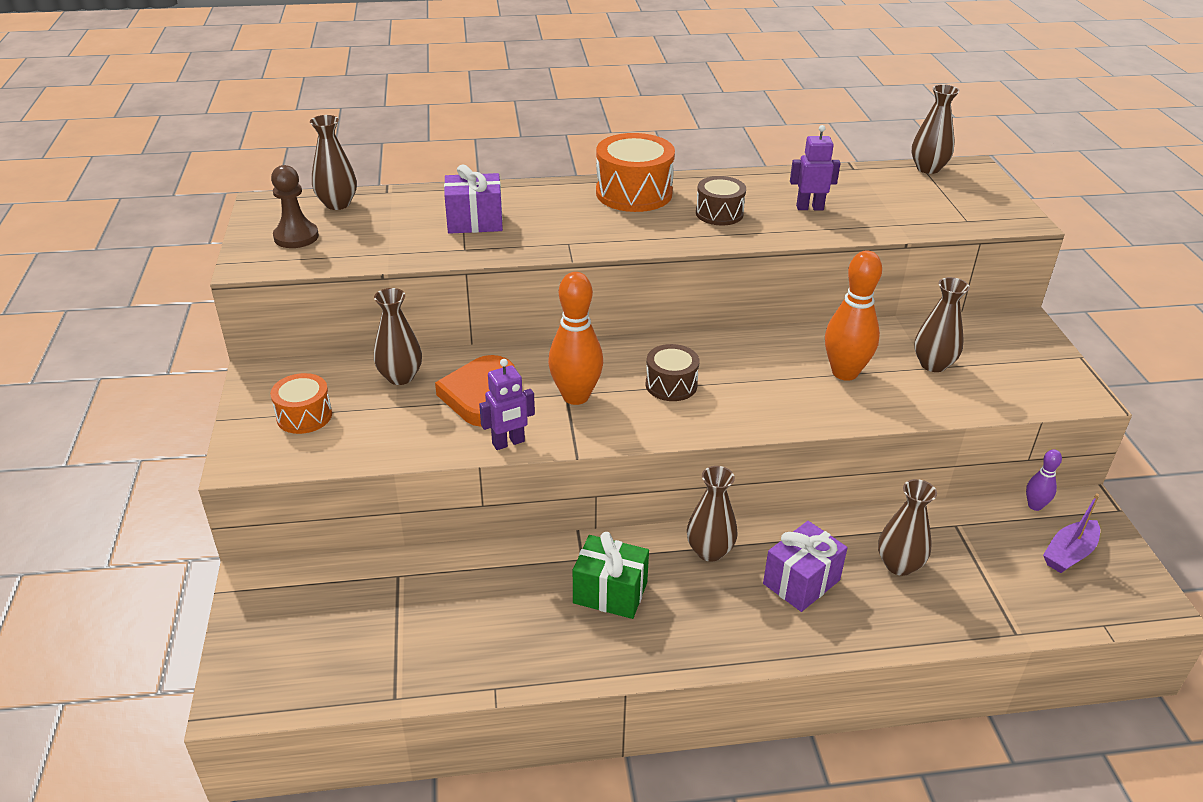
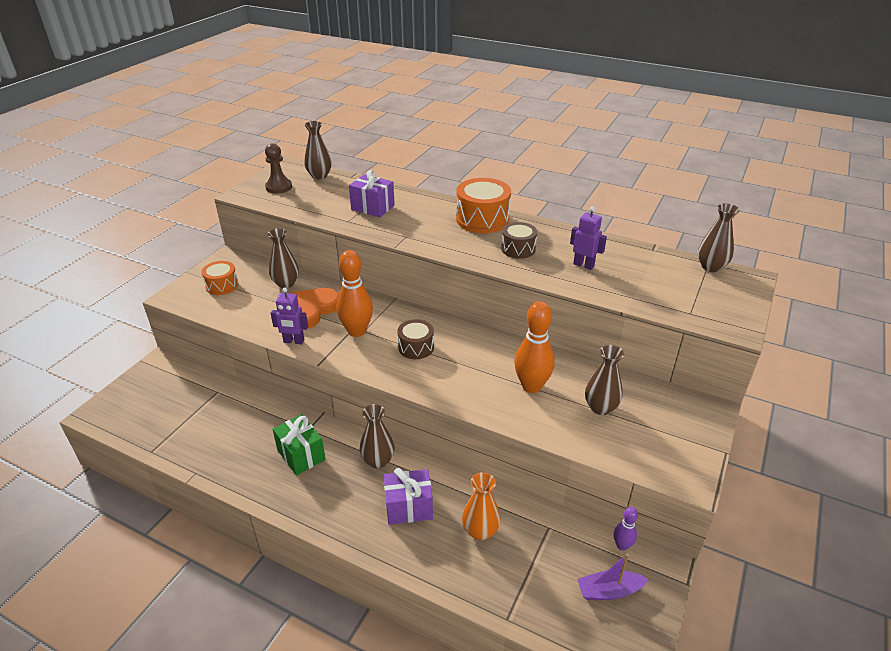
camera: 35 degrees right, 0 degrees up
brown vase [878,479,937,576] -> orange vase [462,472,501,540]

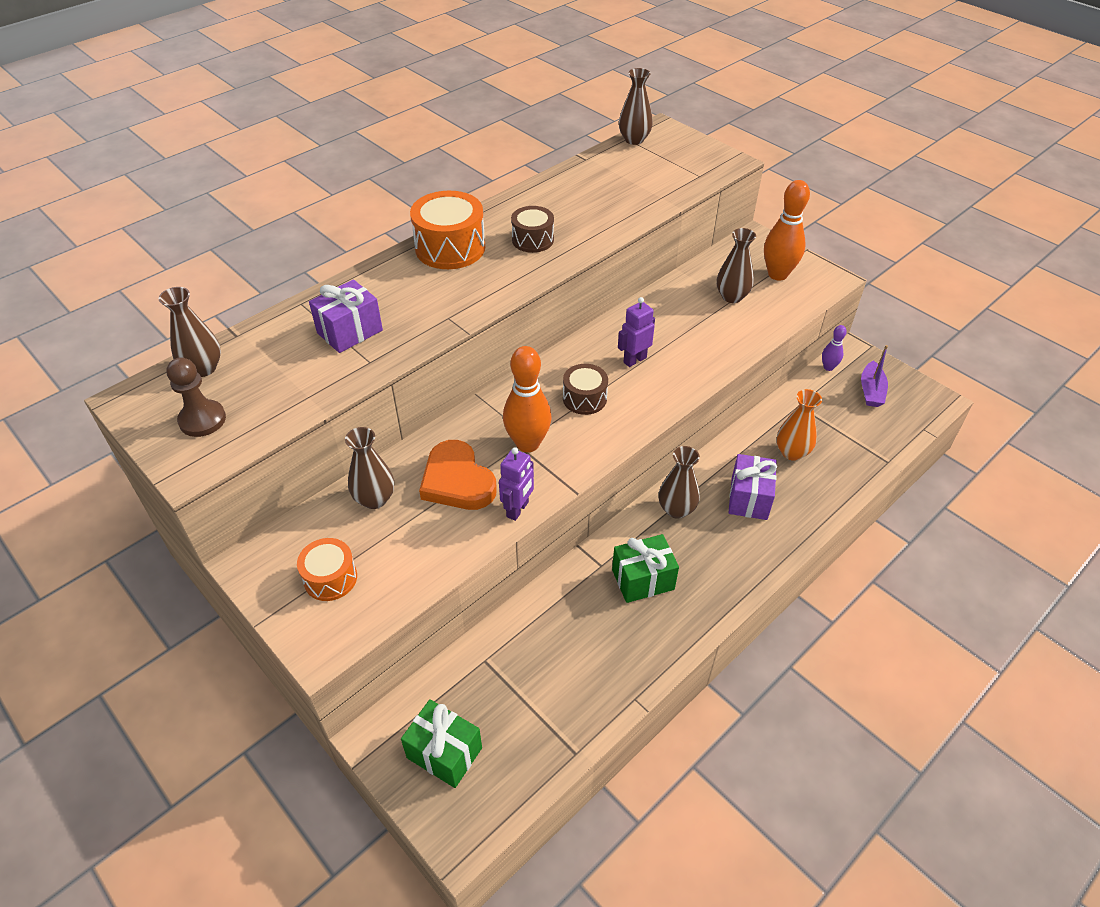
camera: 70 degrees left, 10 degrees up
orange bowling pin [514,301,555,393] -> orange bowling pin moved to [764,180,810,281]
purple robot [570,207,607,270] -> purple robot moved to [618,297,655,367]
none -> green gift [401,699,482,788]

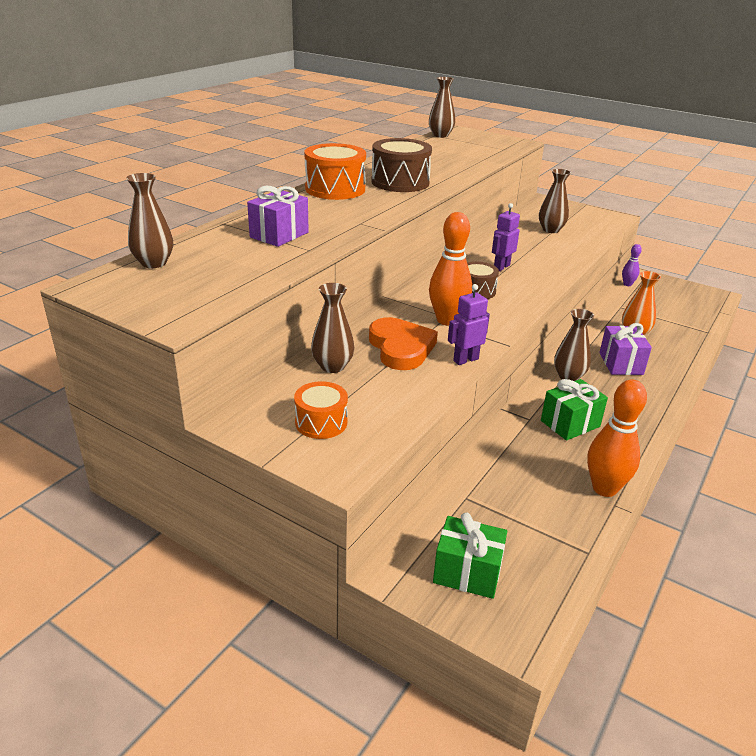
camera: 15 degrees left, 15 degrees down
brown pawn [166,357,226,437] -> none
orange heart [419,440,497,510] -> orange heart turned 150 degrees counterclockwise [369,317,438,370]
purple robot [499,447,534,521] -> purple robot turned 135 degrees counterclockwise [448,284,490,365]
brown drum [511,206,554,253] -> brown drum [371,138,432,192], size x1.65
orange bowling pin [764,180,810,281] -> orange bowling pin moved to [587,379,647,497]
purple boat [861,345,888,407] -> none

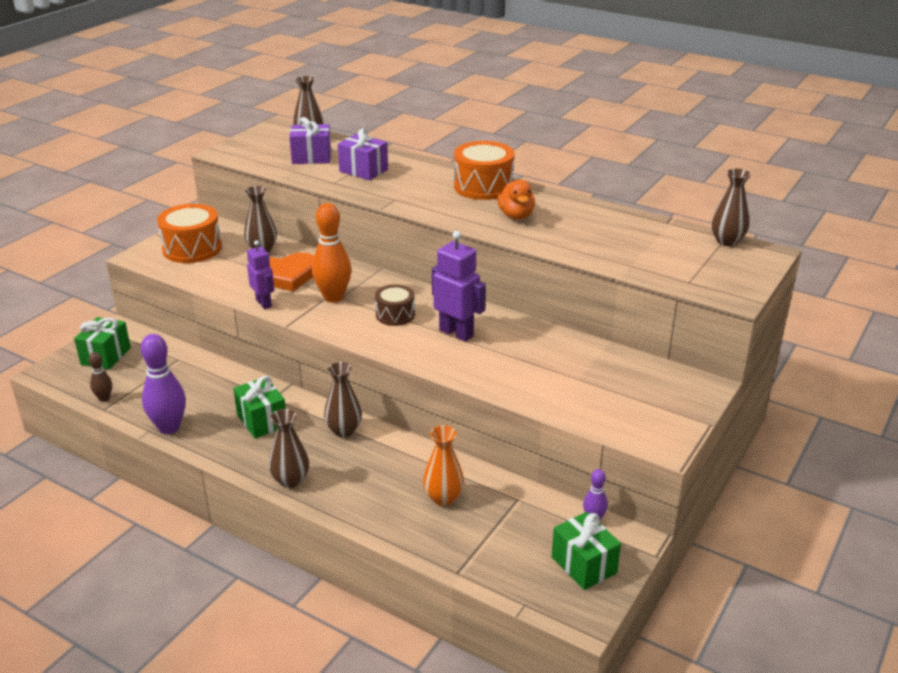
camera: 90 degrees right, 0 degrees up
orange drum [294,381,348,439] -> orange drum [157,204,222,263], size x1.65
brown drum [371,138,432,192] -> orange duck [497,180,535,219]
purple robot [492,203,520,271] -> purple robot [432,231,486,342], size x1.54
brown vase [539,169,571,233] -> brown vase moved to [269,409,309,488]
orange bowling pin [587,379,647,497] -> purple bowling pin [141,334,186,434]
purple gift [599,323,652,375] -> purple gift moved to [289,117,331,164]
none -> brown bowling pin [89,352,112,402]
none -> green gift [552,512,621,590]

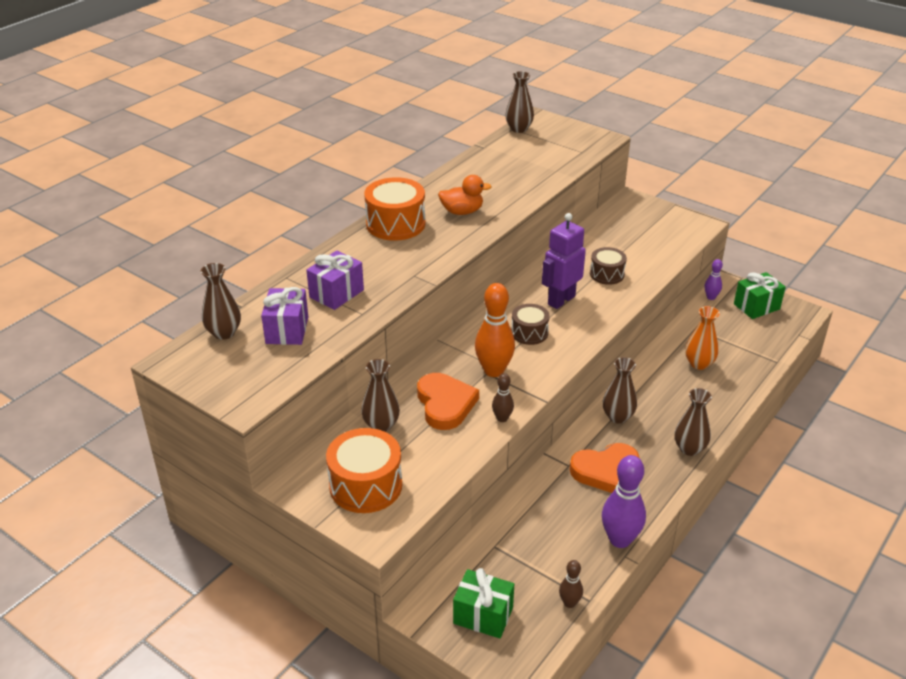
camera: 85 degrees left, 5 degrees up
green gift [233,376,286,438] -> orange heart [570,443,640,493]
purple robot [247,240,275,309] -> brown bowling pin [492,373,514,422]
none -> brown drum [590,247,627,285]

